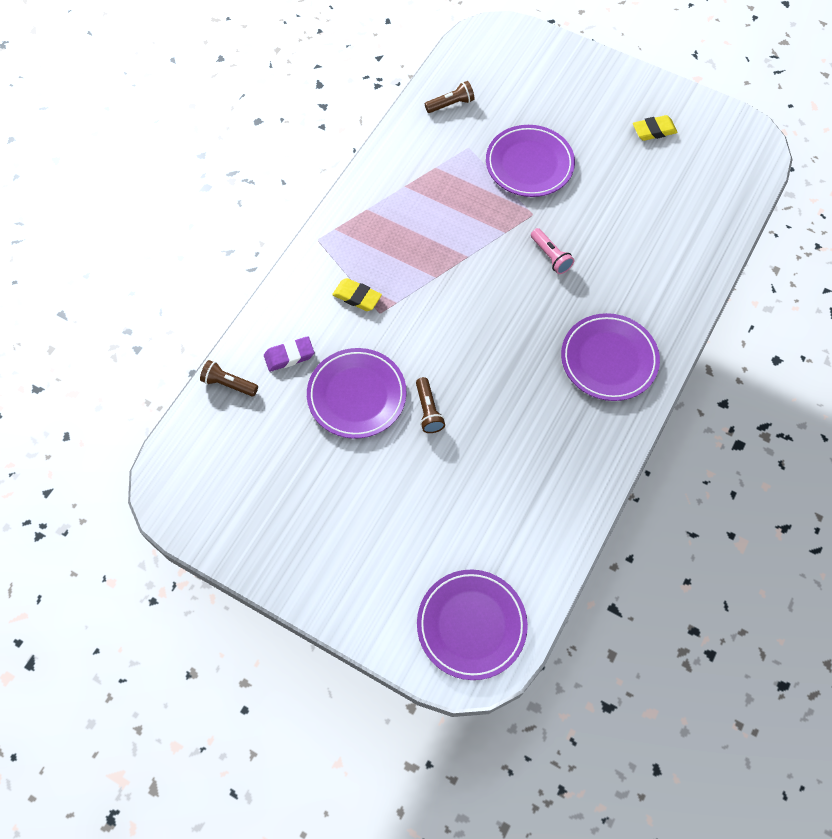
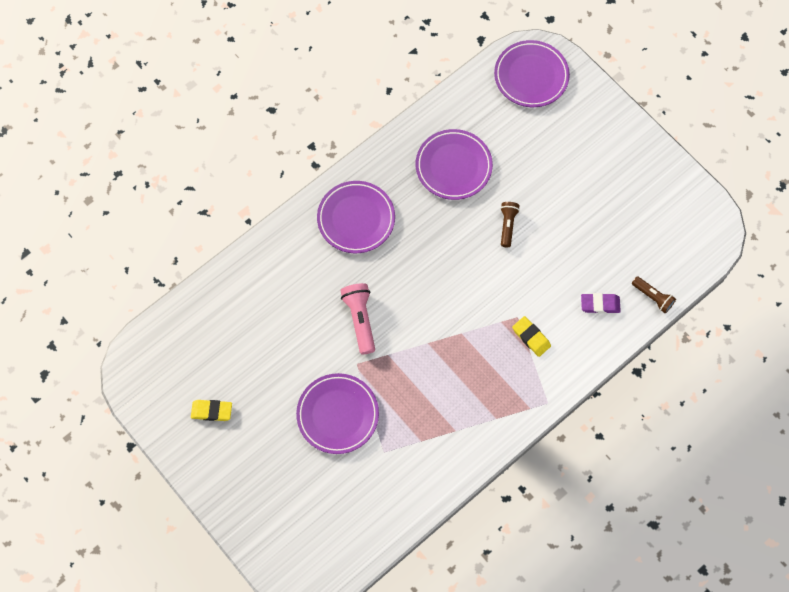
camera: 160 degrees left, 5 degrees up
purple plate [307,348,407,439] -> purple plate moved to [416,129,493,200]
brown flashlight [425,81,475,113] -> none
pink flashlight [531,228,574,274] -> pink flashlight [340,283,375,354], size x1.51

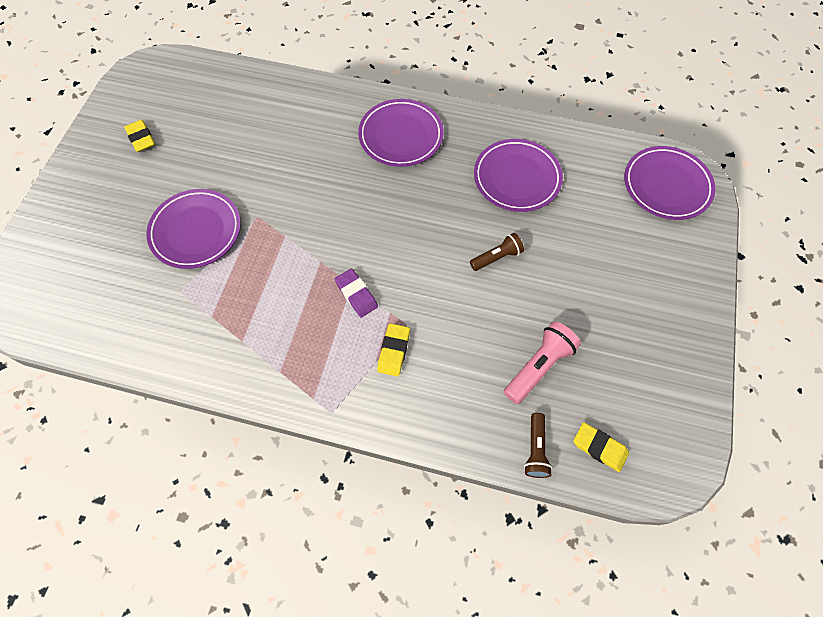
camera: 55 degrees right, 5 degrees down
pink flashlight [340,283,375,354] -> pink flashlight moved to [504,321,581,404]
purple eraser [581,293,621,314] -> purple eraser moved to [335,268,378,317]
none -> yellow eraser [573,422,629,472]

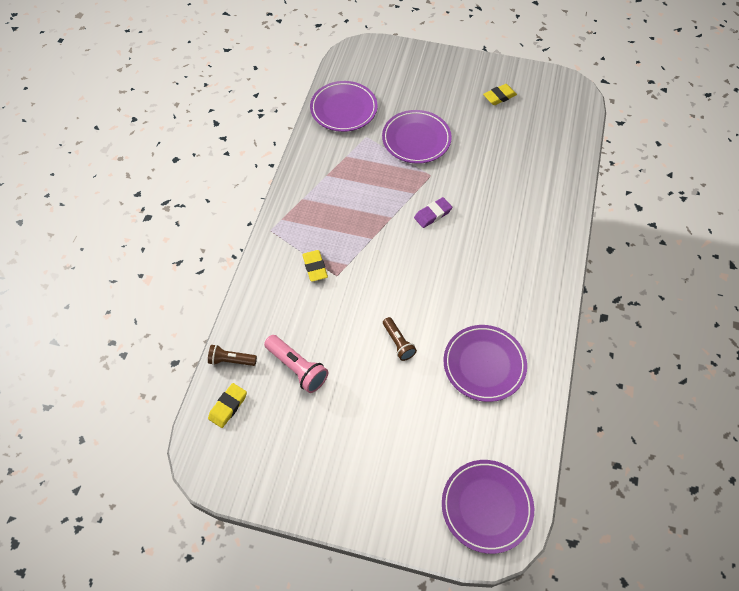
camera: 90 degrees right, 5 degrees down
purple eraser [335,268,378,317] -> purple eraser moved to [414,197,452,228]
purple plate [358,99,444,167] -> purple plate moved to [310,81,378,132]
yellow eraser [377,323,410,377] -> yellow eraser turned 60 degrees clockwise [302,250,328,282]

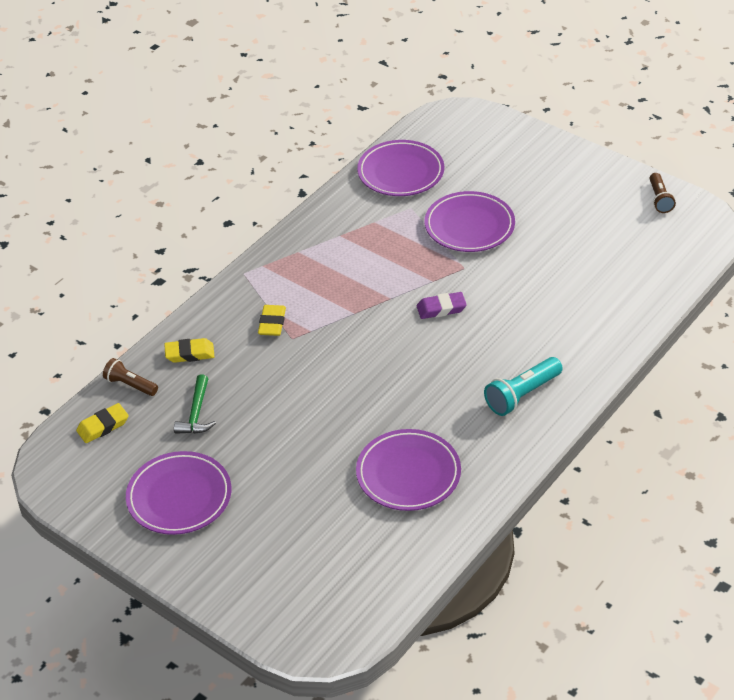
camera: 25 degrees right, 15 degrees down
pink flashlight [264,335,328,393] -> green hammer [174,374,216,434]
brown flashlight [383,317,417,361] -> brown flashlight moved to [650,173,676,213]
purple plate [442,460,534,554] -> purple plate moved to [126,451,231,535]
yellow eraser [483,84,517,105] -> yellow eraser moved to [164,338,214,363]
none -> turquoise flashlight [484,357,563,416]

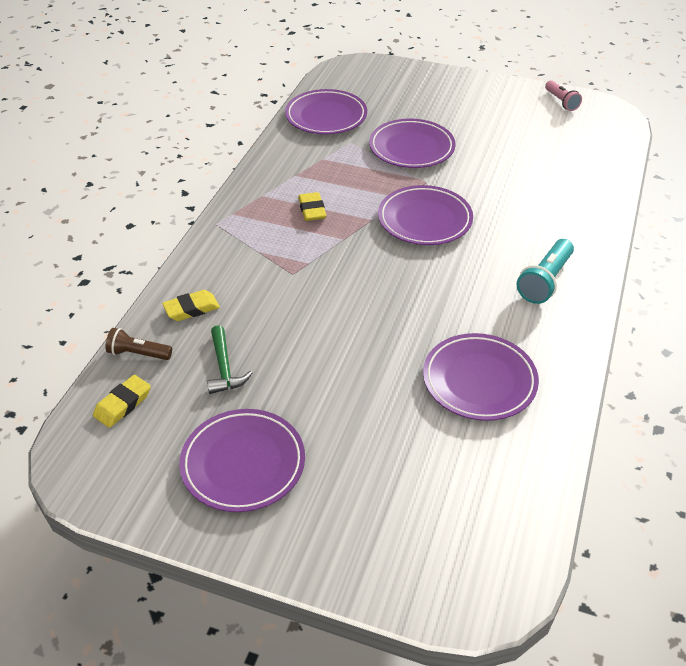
camera: 20 degrees left, 0 degrees up
yellow eraser [258,305,286,336] -> yellow eraser moved to [298,192,326,221]
purple eraser [417,292,467,319] -> purple plate [378,185,473,245]
brown flashlight [650,173,676,213] -> pink flashlight [545,80,582,111]

